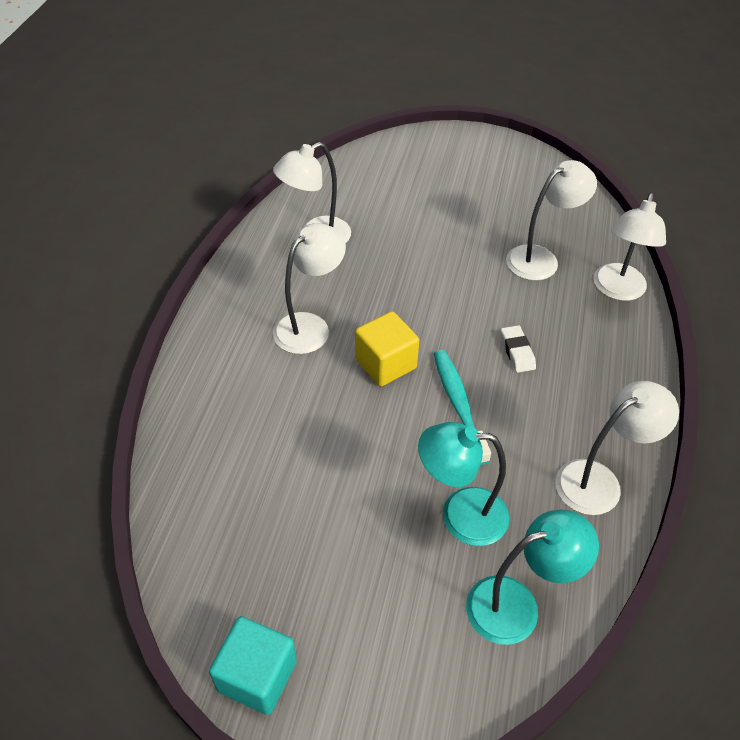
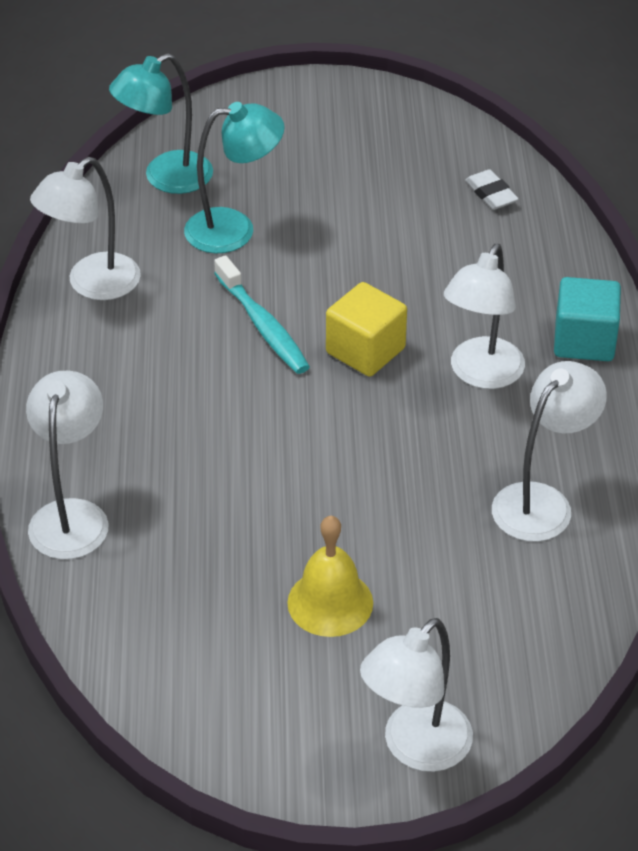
camera: 165 degrees right, 5 degrees down
turquoise cube [209,616,297,715] -> turquoise cube moved to [554,277,621,361]
white eraser [501,325,536,373] -> white eraser moved to [465,169,519,210]
white lamp [506,160,597,281] -> white lamp moved to [360,618,473,772]
none -> yellow bell [287,516,373,637]

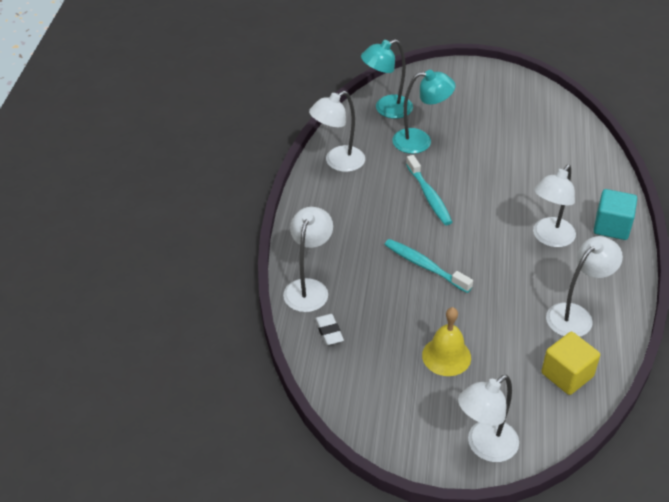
camera: 10 degrees right, 0 degrees up
yellow cube [326,282,407,377] -> yellow cube moved to [541,332,600,395]
white eraser [465,169,519,210] -> white eraser moved to [315,314,344,345]
none -> turquoise toothbrush [384,239,473,293]

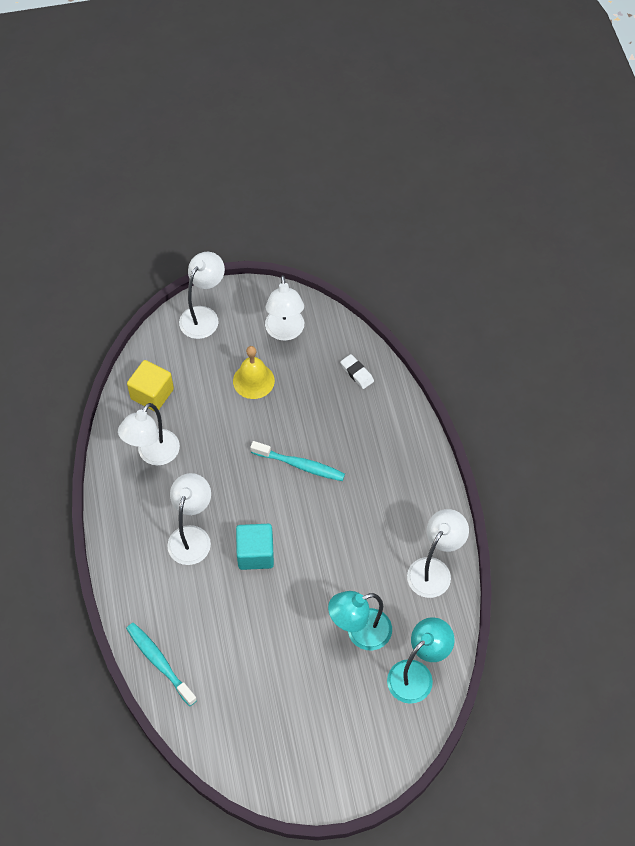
camera: 160 degrees right, 15 degrees up
white lamp [283,207,333,312] -> white lamp moved to [265,275,304,341]
turquoise toothbrush [406,155,452,225] -> turquoise toothbrush moved to [126,623,197,706]
turquoise cube [594,189,637,240] -> turquoise cube moved to [236,524,274,570]

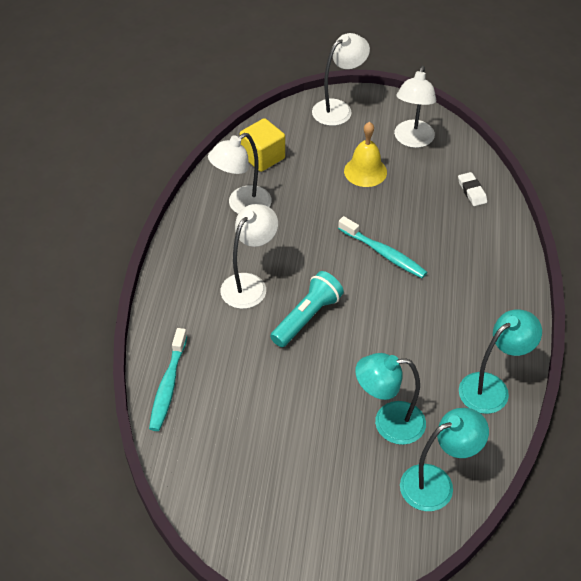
camera: 20 degrees right, 10 degrees down
turquoise toothbrush [126,623,197,706] -> turquoise toothbrush turned 150 degrees counterclockwise [149,328,187,431]
turquoise cube [236,524,274,570] -> turquoise flashlight [270,271,344,347]
white lamp [407,509,469,598] -> turquoise lamp [459,309,542,414]

